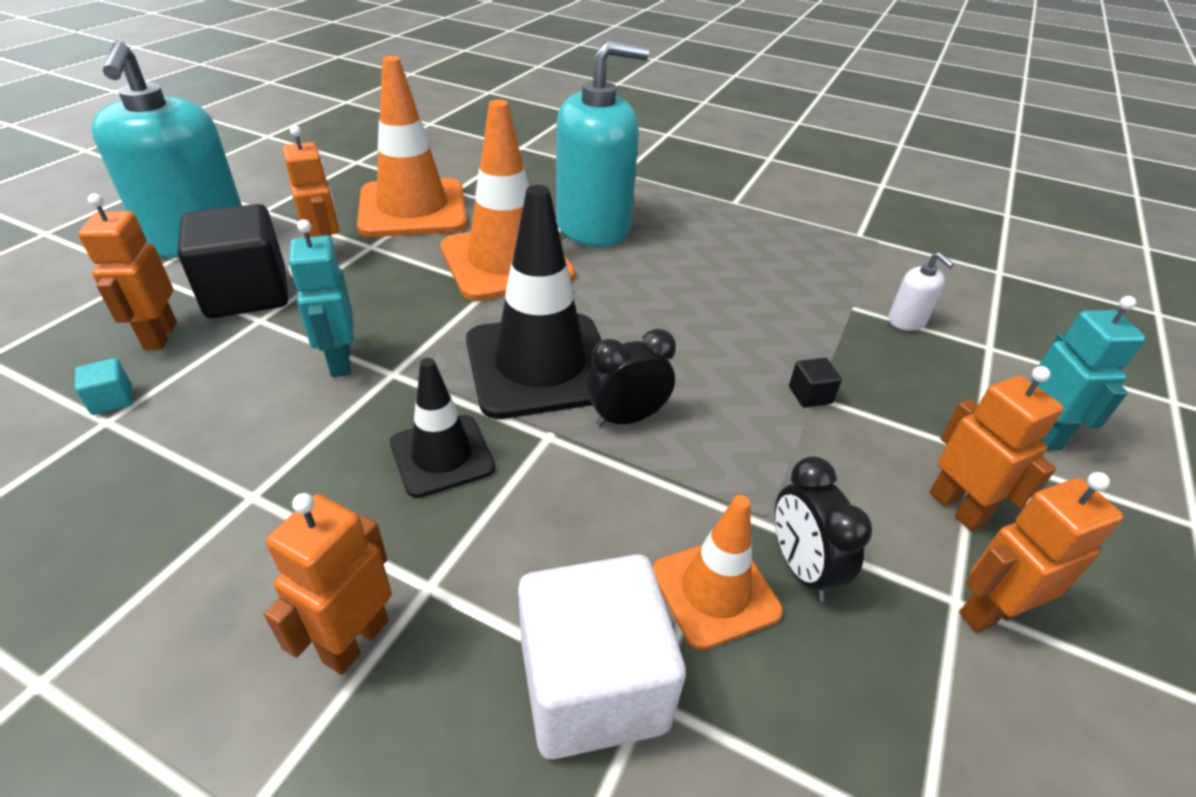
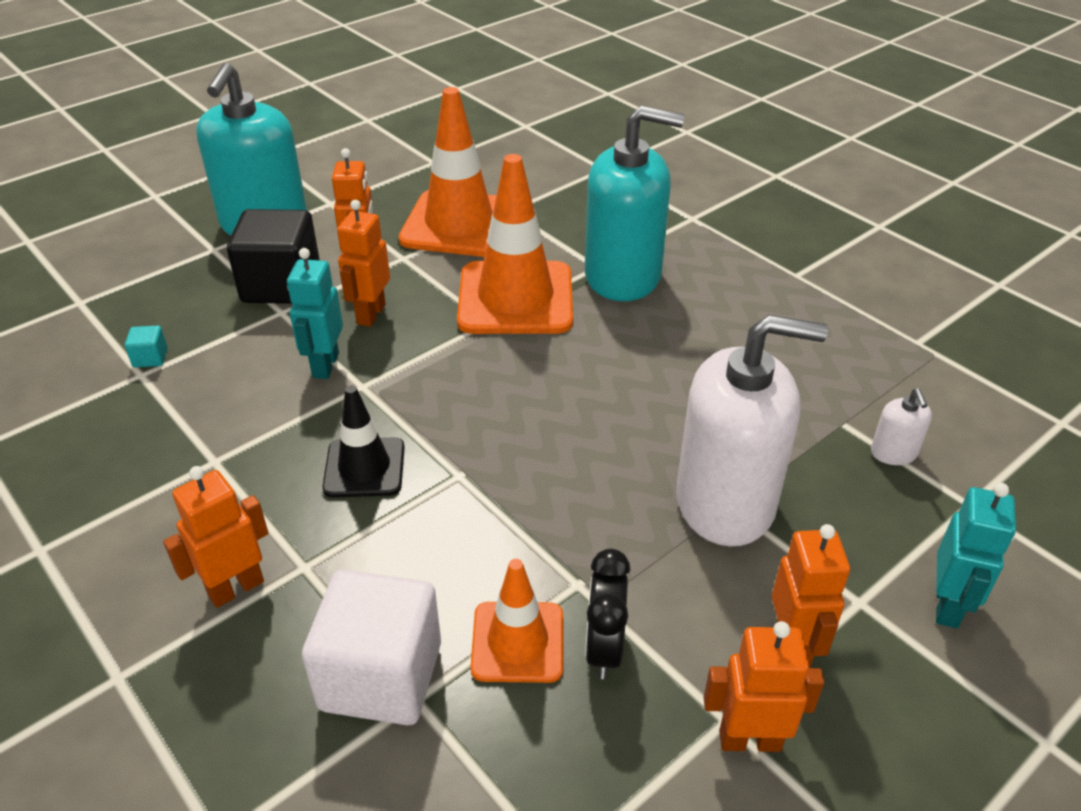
camera: 25 degrees right, 0 degrees up
orange robot [78,194,177,350] -> orange robot moved to [337,200,390,327]
black traffic cone [466,185,602,419] -> none
black clock [587,329,676,427] -> none
black cube [789,358,842,408] -> white soap dispenser [676,315,828,546]

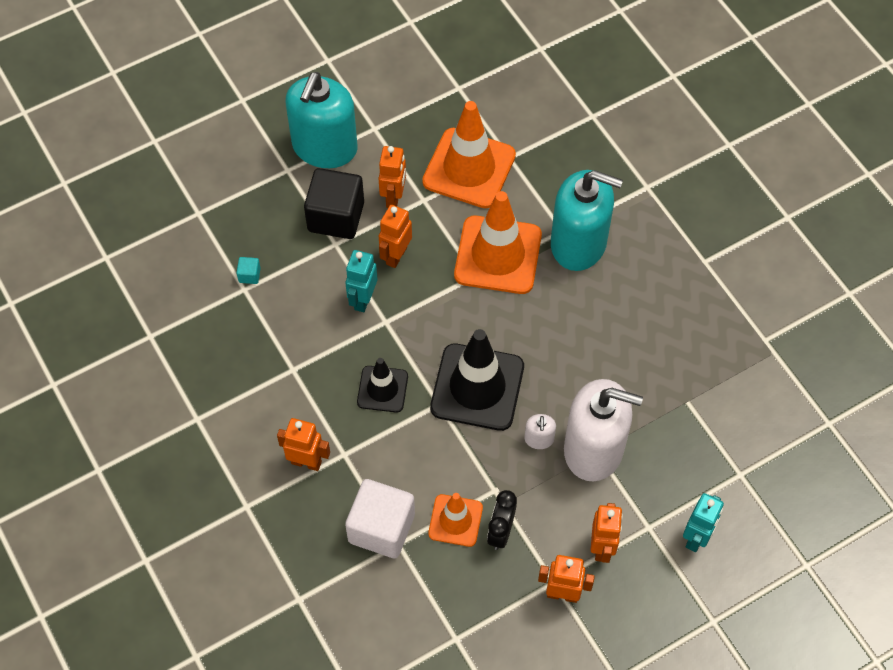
camera: 10 degrees right, 20 degrees up
orange robot [163,466,268,608] -> orange robot turned 45 degrees clockwise [277,418,330,471]
white soap dispenser [871,388,932,465] -> white soap dispenser moved to [524,414,556,449]
none -> black traffic cone [430,329,524,431]

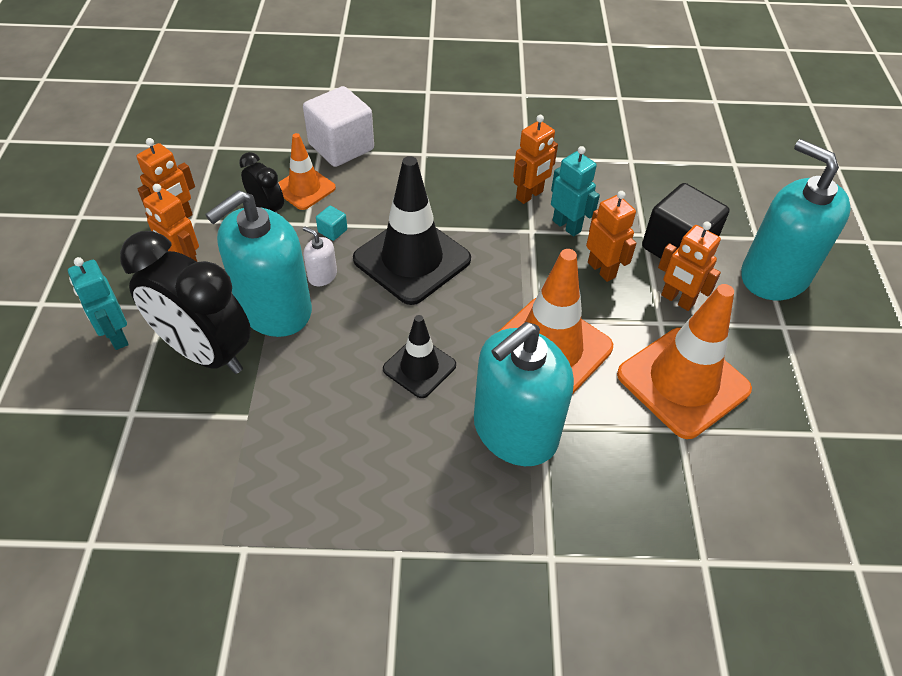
camera: 120 degrees right, 10 degrees down
turquoise cube [236,257,261,284] -> turquoise cube moved to [316,206,347,241]
orange robot [277,418,330,471] -> orange robot moved to [513,115,558,204]
black traffic cone [357,358,408,413] -> black traffic cone moved to [383,315,456,398]
white soap dispenser [564,379,643,482] -> turquoise soap dispenser [205,190,312,337]
none -> black clock [120,231,251,374]

